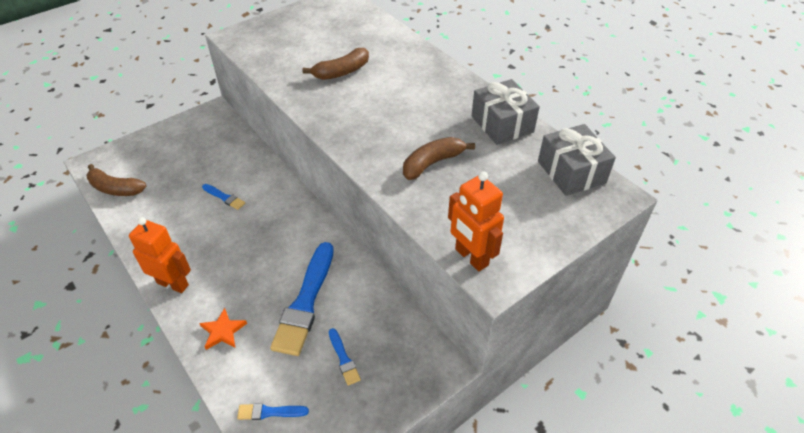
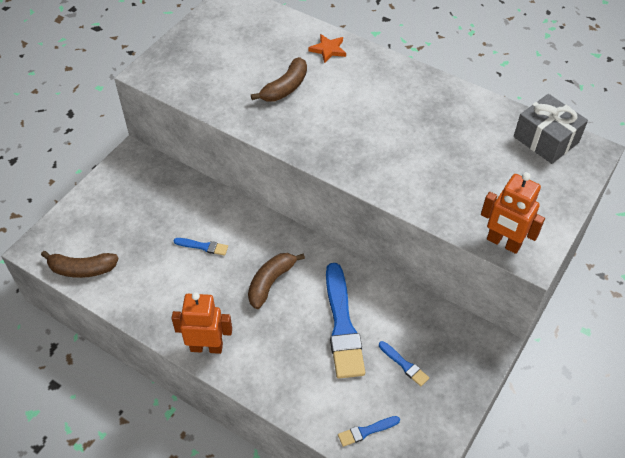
camera: 20 degrees left, 5 degrees up
orange star [199,308,247,350] -> orange star moved to [309,34,346,63]
brown banana [403,137,475,180] -> brown banana moved to [248,253,305,309]
grey gift [471,79,540,145] -> none

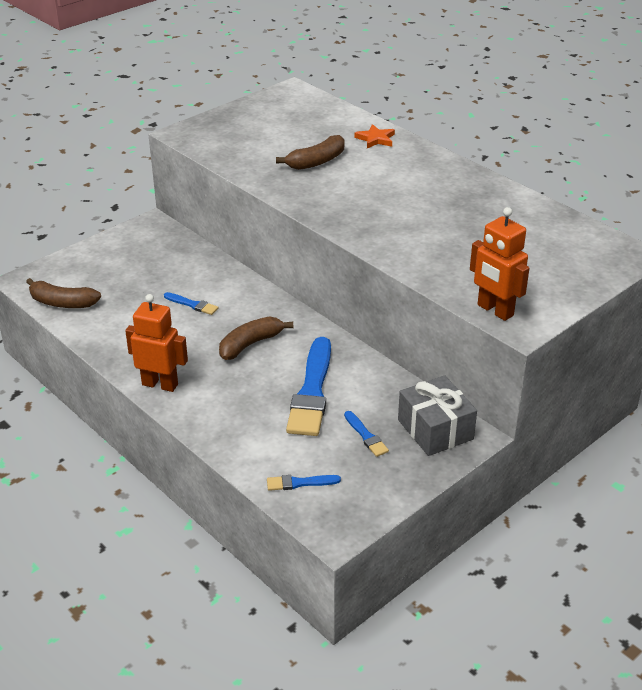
camera: 15 degrees right, 15 degrees down
grey gift [514,94,588,164] -> grey gift moved to [398,375,477,456]

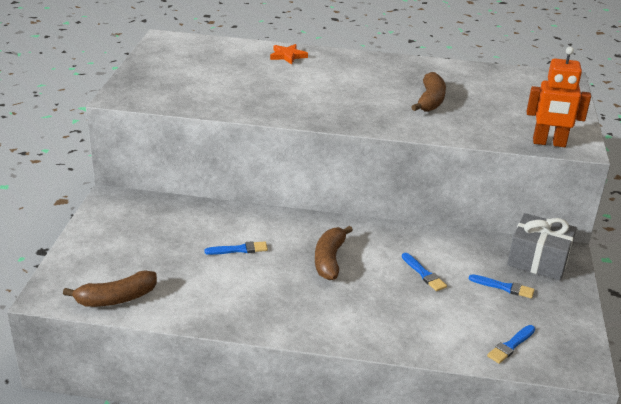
camera: 40 degrees left, 5 degrees down
orange robot [125,294,188,392] -> none
brown banana [276,135,345,170] -> brown banana moved to [411,72,446,112]
blue brush [286,337,331,436] -> blue brush [402,253,447,291], size x0.45

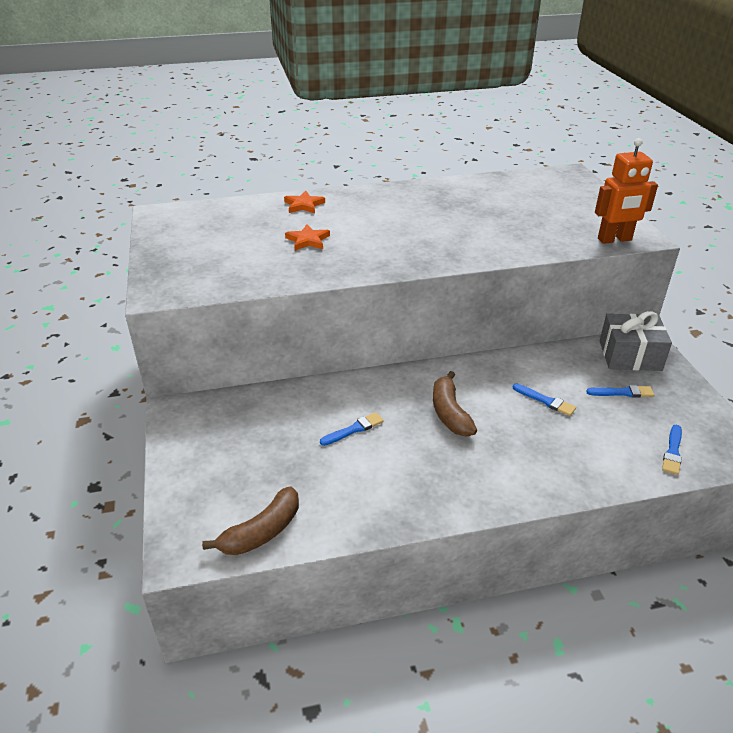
camera: 20 degrees left, 5 degrees up
brown banana [411,72,446,112] -> none
none -> orange star [285,224,330,251]

